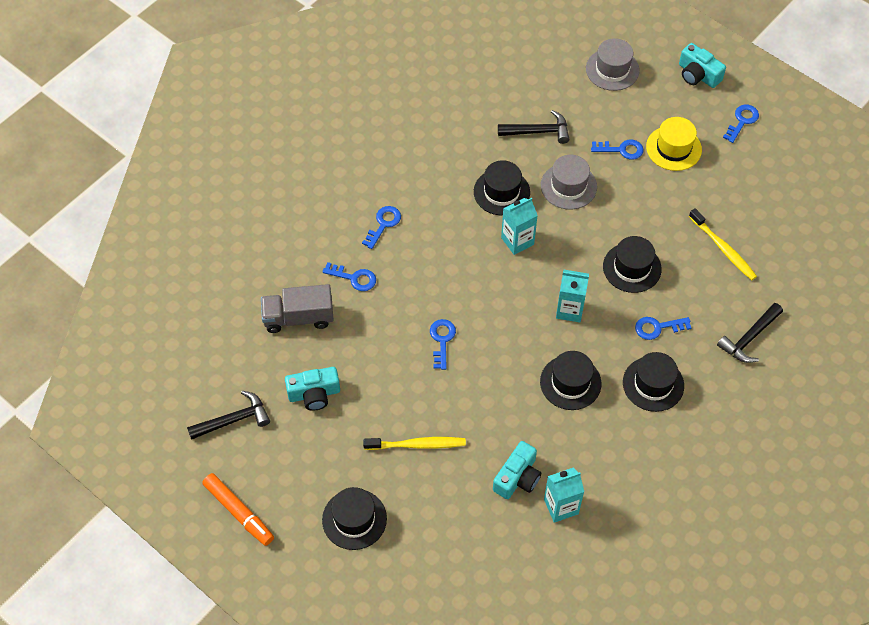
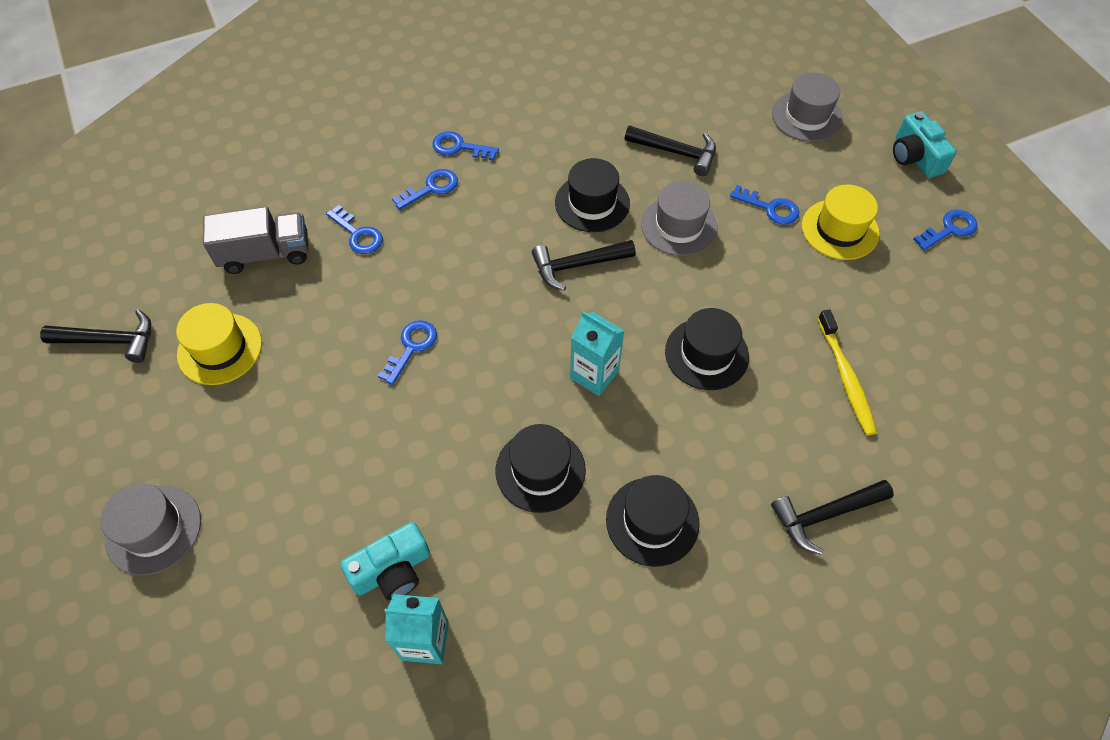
camera: 25 degrees right, 0 degrees up
orange marker [202,473,274,546] -> none
grey truck [261,284,334,333] -> grey truck turned 150 degrees clockwise [203,207,308,274]
turquoise camera [285,367,340,411] -> yellow hat [176,303,262,385]
black hat [322,487,387,550] -> grey hat [101,483,201,575]
yellow toothbrush [363,437,466,450] -> none
turquoise carton [501,198,538,255] -> black hammer [532,240,636,291]
blue key [635,317,691,340] -> blue key moved to [432,131,499,161]

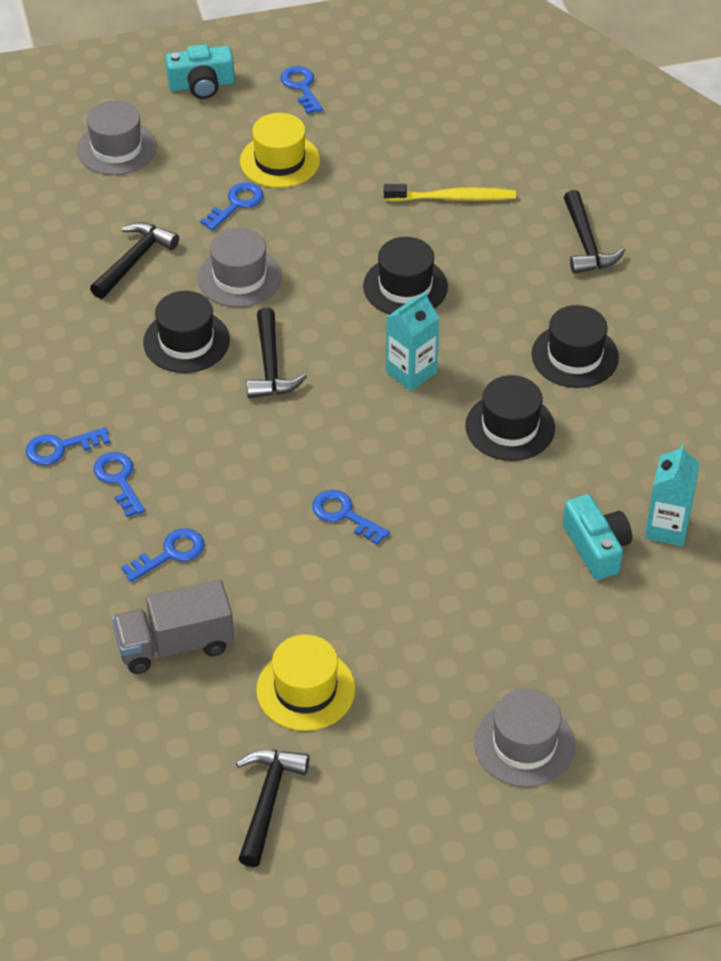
camera: 80 degrees left, 10 degrees down
grey truck [203,207,308,274] -> grey truck turned 105 degrees counterclockwise [112,580,234,674]
blue key [432,131,499,161] -> blue key turned 45 degrees clockwise [26,427,110,465]

